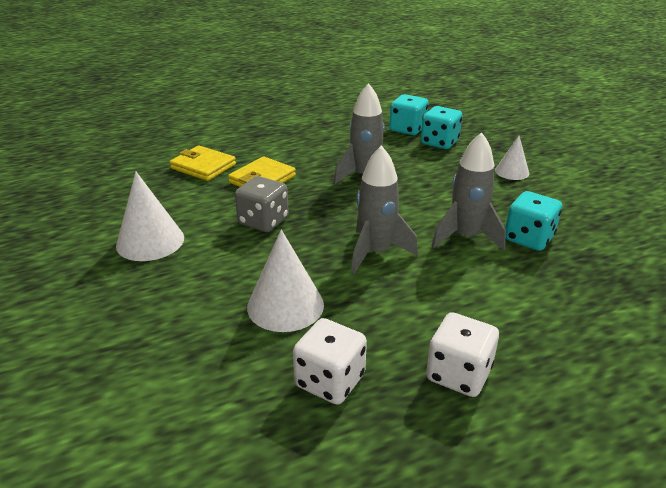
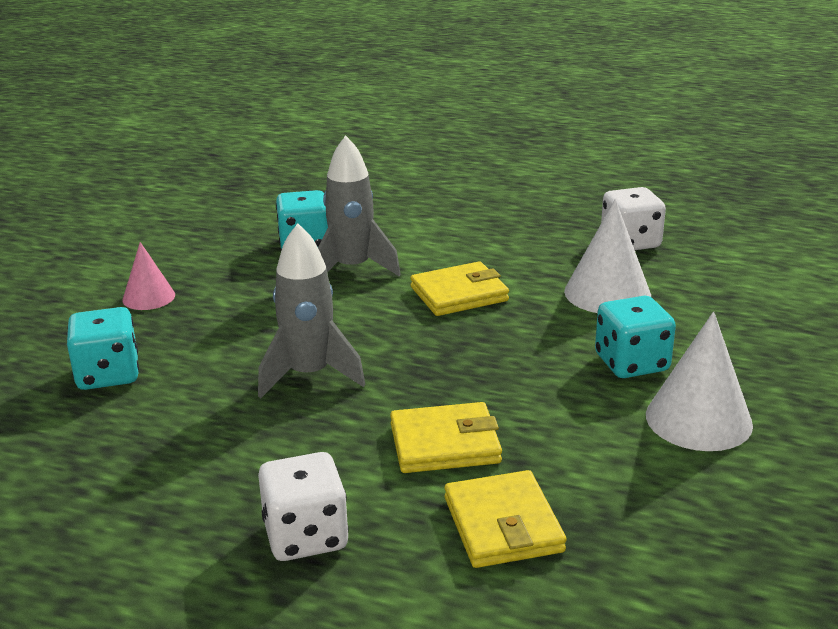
camera: 135 degrees left, 5 degrees down
grey dice [235,176,289,232] -> none
grey rocket [351,145,418,274] -> yellow wallet [410,261,509,316]
turquoise dice [389,94,429,135] -> turquoise dice moved to [595,296,676,378]
white dice [426,312,499,397] -> white dice moved to [258,452,349,561]
white cone [495,136,529,180] -> pink cone [123,242,175,310]

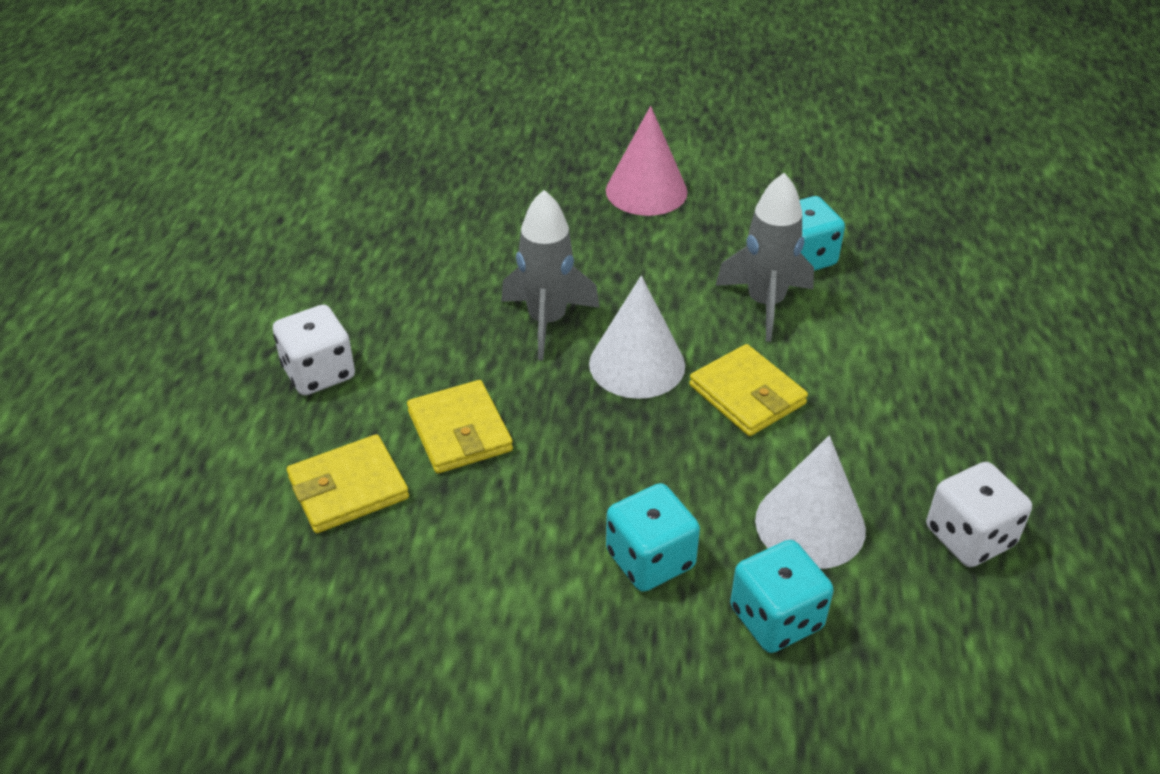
camera: 75 degrees right, 15 degrees up
turquoise dice [67,307,139,390] -> turquoise dice moved to [730,540,834,653]
pink cone [123,242,175,310] -> pink cone [606,106,688,216], size x1.65
white cone [646,311,753,451] -> white cone moved to [589,275,685,399]

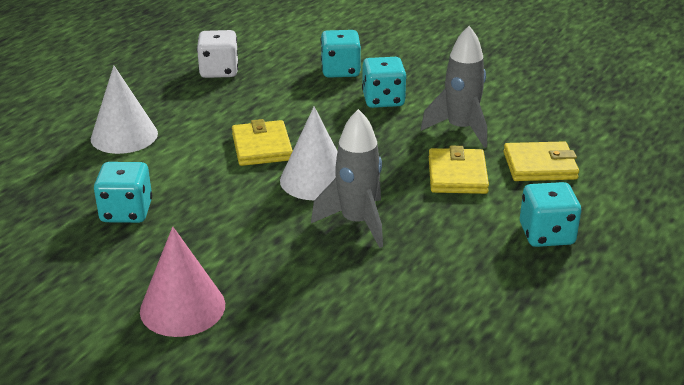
camera: 155 degrees left, 10 degrees down
white dice [273,305,355,395] -> turquoise dice [520,182,581,247]
grey rocket [715,173,814,342] -> grey rocket moved to [421,26,487,148]
white cone [755,435,866,569] -> white cone moved to [91,66,158,154]

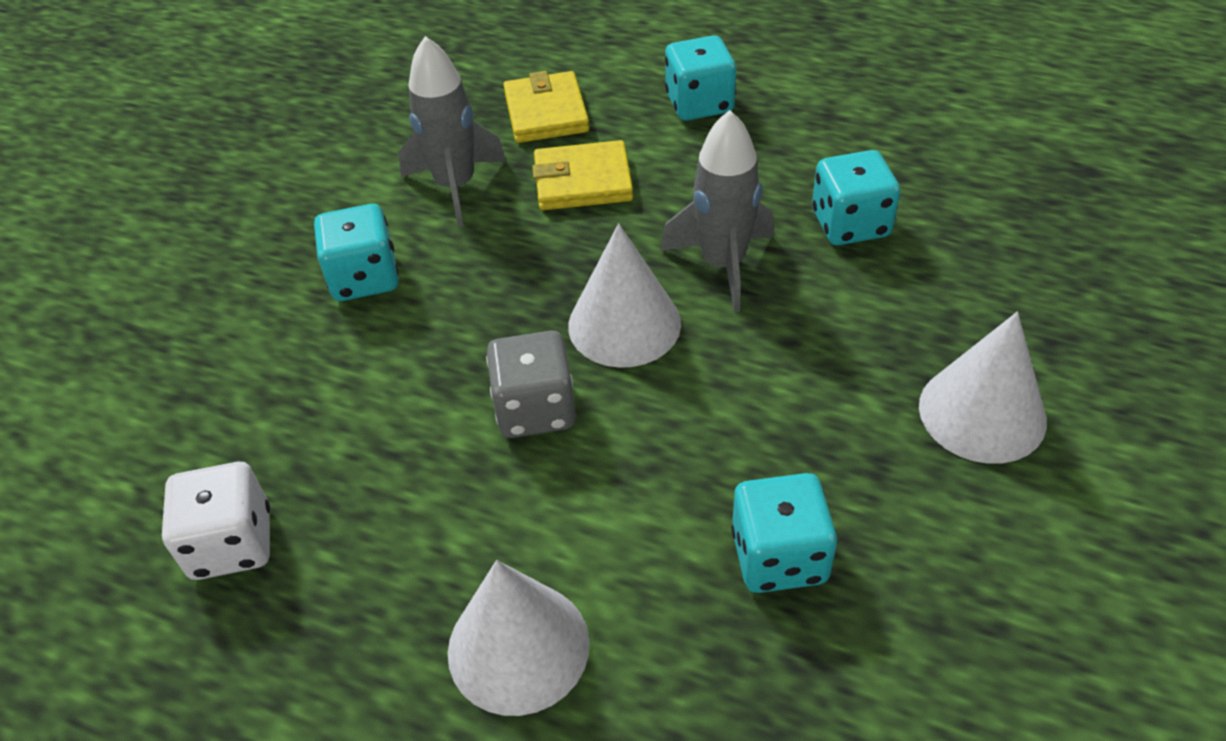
camera: 95 degrees left, 15 degrees up
pink cone [140,227,225,337] -> white cone [919,312,1047,464]
yellow wallet [232,119,293,166] -> grey dice [486,331,576,438]
turquoise dice [321,30,361,78] -> turquoise dice moved to [812,150,900,245]

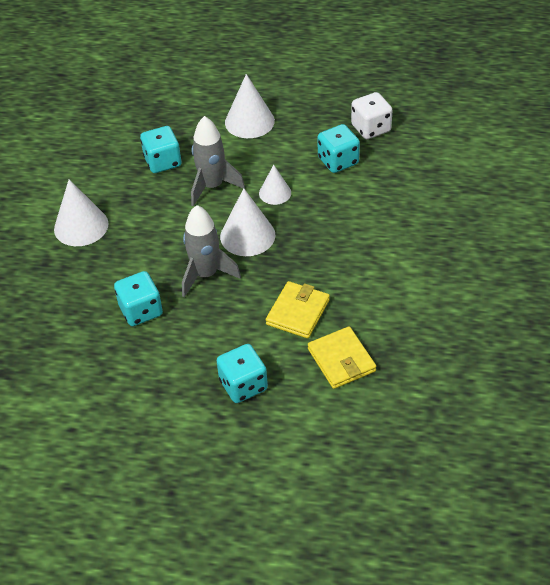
camera: 165 degrees right, 0 degrees up
turquoise dice [314,204,399,301] -> turquoise dice moved to [318,124,360,173]
grey rocket [398,36,506,227] -> grey rocket moved to [191,116,245,206]
grey dice [486,331,576,438] -> white cone [259,165,291,205]
yellow wallet [532,140,633,210] -> yellow wallet turned 45 degrees counterclockwise [266,281,330,338]

